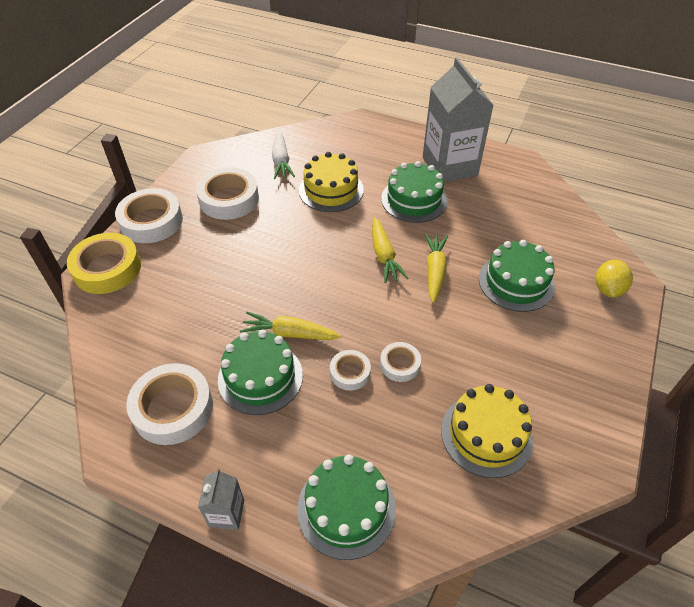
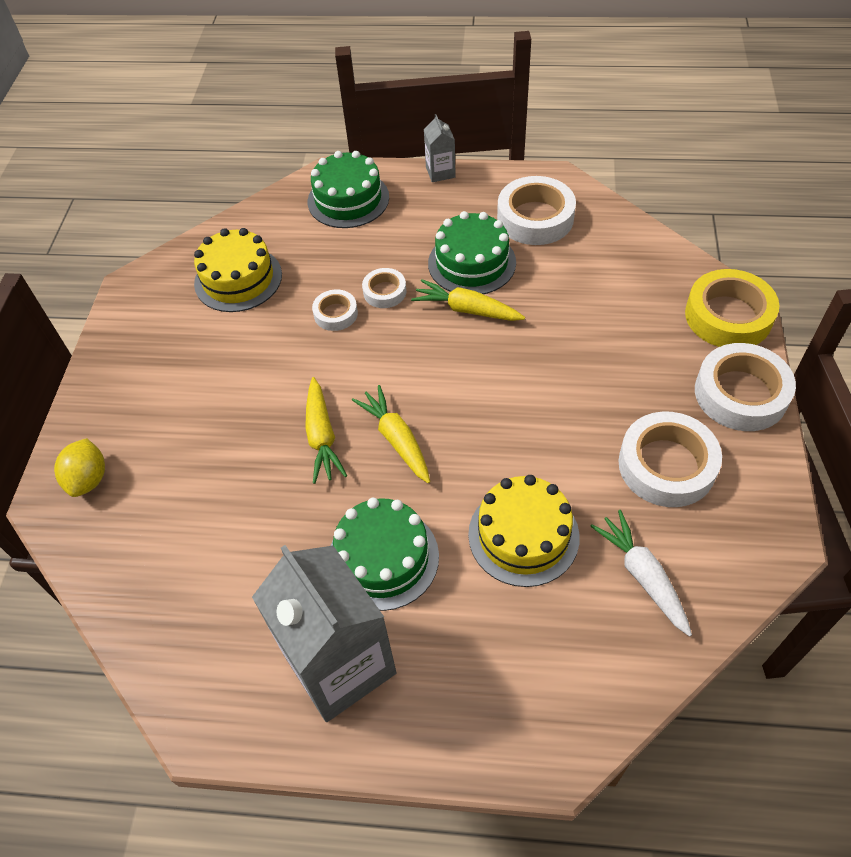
camera: 165 degrees right, 5 degrees up
yellow carrot [240,312,341,340] -> yellow carrot turned 150 degrees counterclockwise [411,279,525,321]
green cake [479,240,555,312] -> none

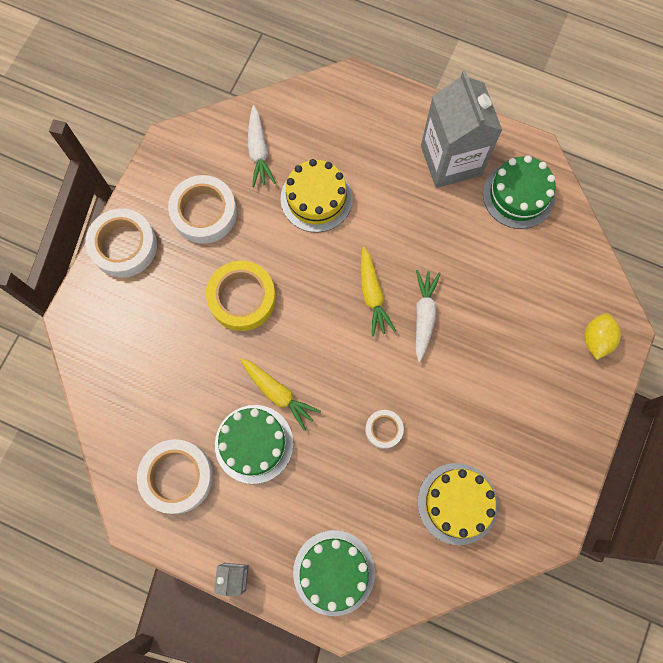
camera: 165 degrees left, 20 degrees up
yellow carrot [305,377,347,484] -> white carrot [416,270,441,362]
green cake [331,498,439,611] -> green cake moved to [483,155,556,229]
white tape [362,268,406,308] -> none
yellow tape [685,269,780,347] -> yellow tape moved to [206,261,276,331]

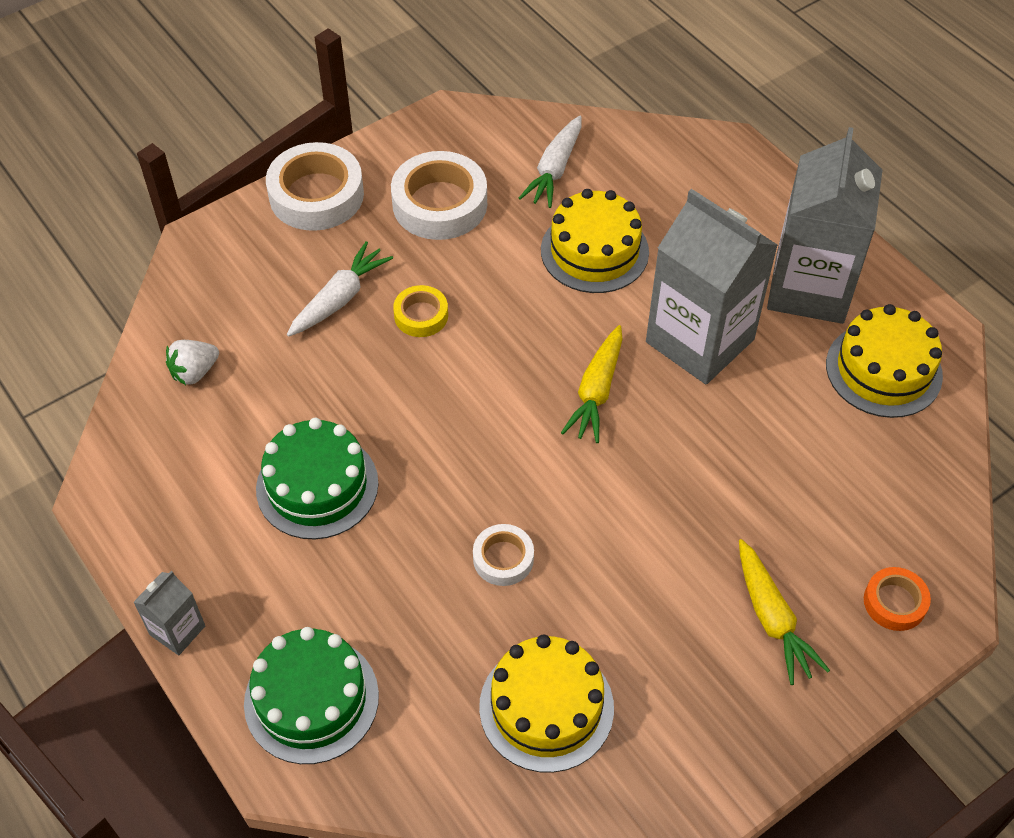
camera: 30 degrees right, 20 degrees down
white tape [137,439,213,514] -> none
yellow tape [206,261,276,331] -> yellow tape [393,285,448,337], size x0.54
yellow carrot [240,358,321,431] -> yellow carrot moved to [739,539,830,685]
white carrot [416,270,441,362] -> white carrot moved to [287,241,393,337]
green cake [483,155,556,229] -> yellow cake [826,304,943,418]
yellow lemon [584,313,621,360] -> orange tape [864,567,931,631]
none -> white strawberry [166,340,219,385]
none -> grey carton [646,189,778,385]

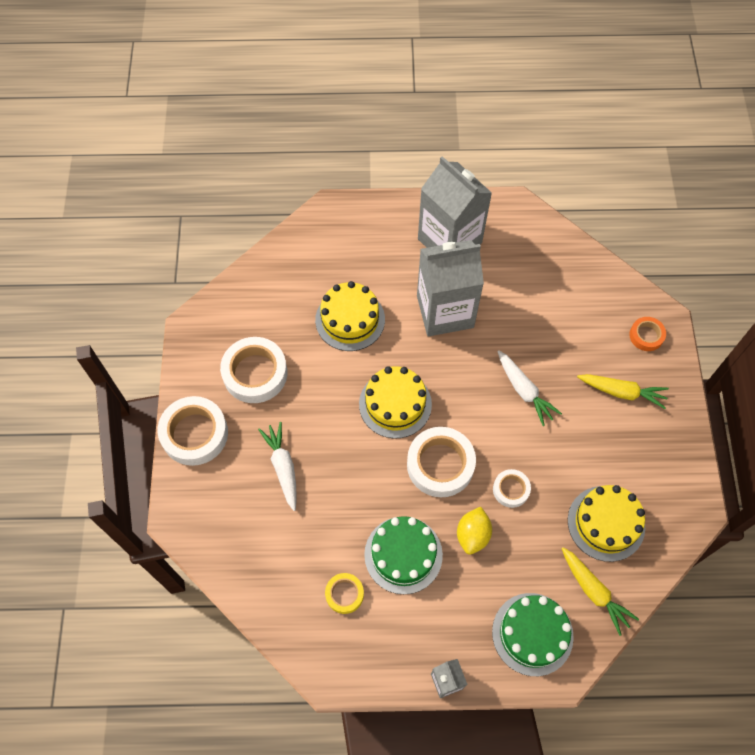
camera: 55 degrees left, 10 degrees up
white strawberry [166,340,219,385] -> none
yellow tape [393,285,448,337] -> yellow tape moved to [325,573,364,614]
white carrot [519,116,582,208] -> white carrot moved to [497,350,562,426]
yellow carrot [561,325,622,443] -> yellow carrot moved to [561,547,639,636]
yellow cake [826,304,943,418] -> yellow cake moved to [359,366,432,438]
none -> white tape [407,427,476,497]
none -> yellow lemon [457,507,492,555]

